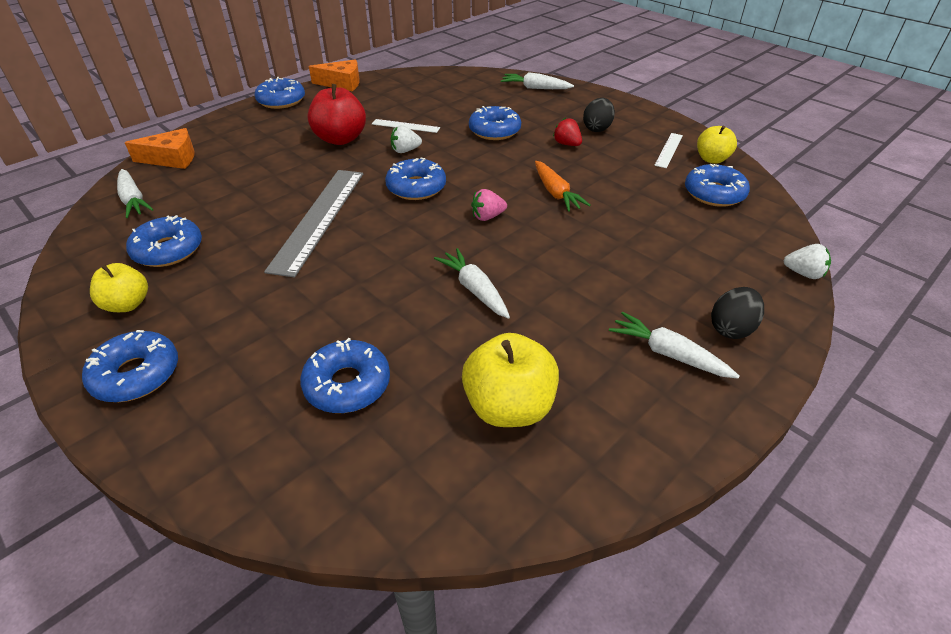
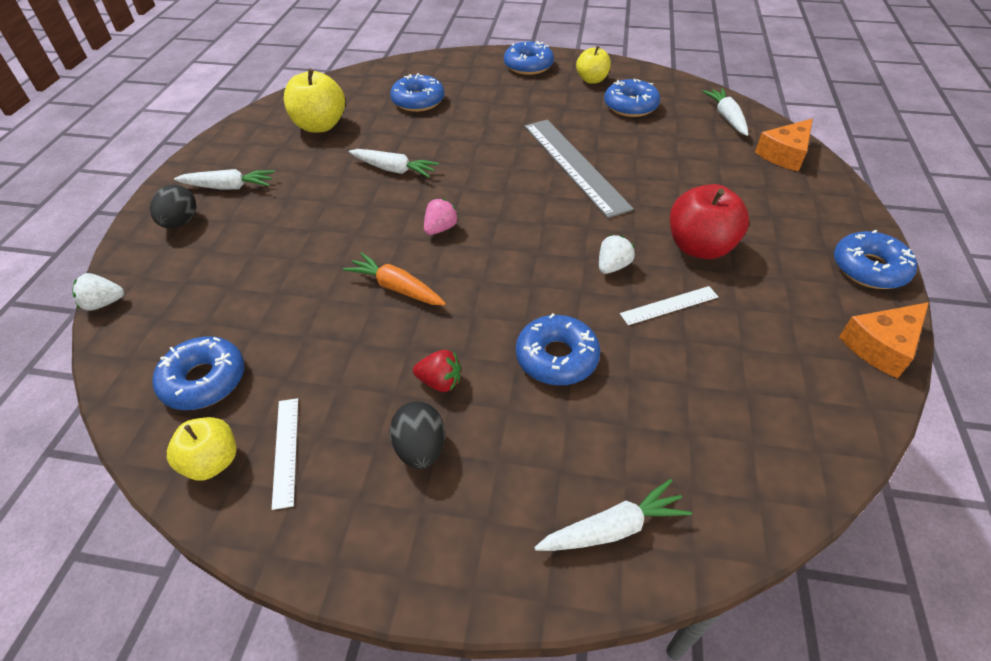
camera: 145 degrees right, 5 degrees up
white carrot [117,169,154,218] -> white carrot turned 60 degrees clockwise [702,88,749,136]
blue donut [385,158,446,200] -> none

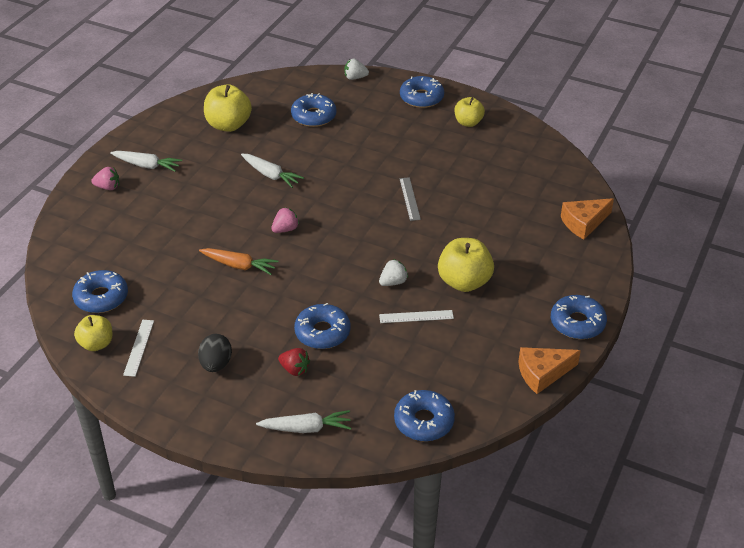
camera: 15 degrees right, 5 degrees down
white strawberry [72,273,124,310] -> white strawberry moved to [344,58,369,80]
black egg [150,185,197,228] -> pink strawberry [91,167,119,190]
orange carrot [343,252,446,305] -> orange carrot turned 150 degrees clockwise [199,248,278,275]
red strawberry [413,350,461,392] -> red strawberry moved to [278,348,310,376]
grey ruler [525,120,634,218] -> grey ruler [399,177,421,221], size x0.47
blue donut [604,79,660,117] -> blue donut moved to [394,390,455,441]
red apple [670,184,749,259] -> yellow apple [438,238,494,292]
white carrot [702,88,749,136] -> none

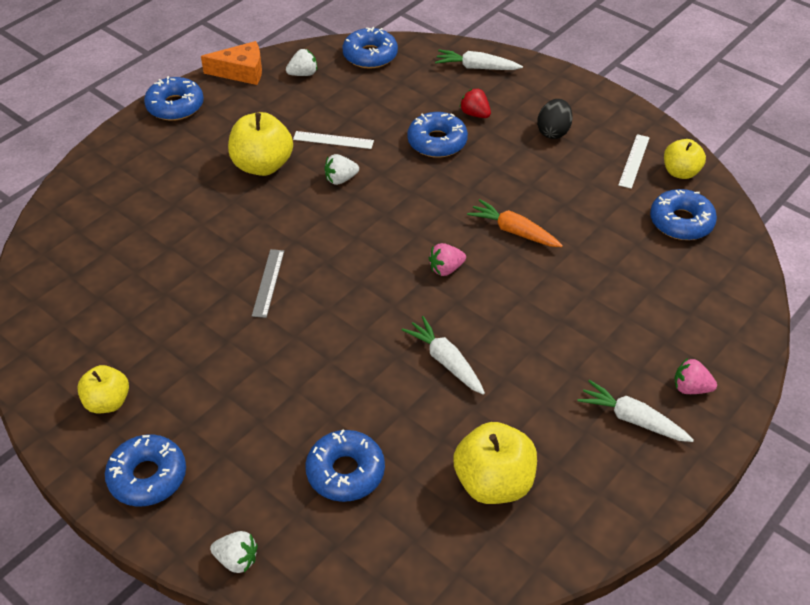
camera: 165 degrees left, 5 degrees up
orange cheese [561,198,614,239] -> none
none -> white strawberry [286,49,317,76]

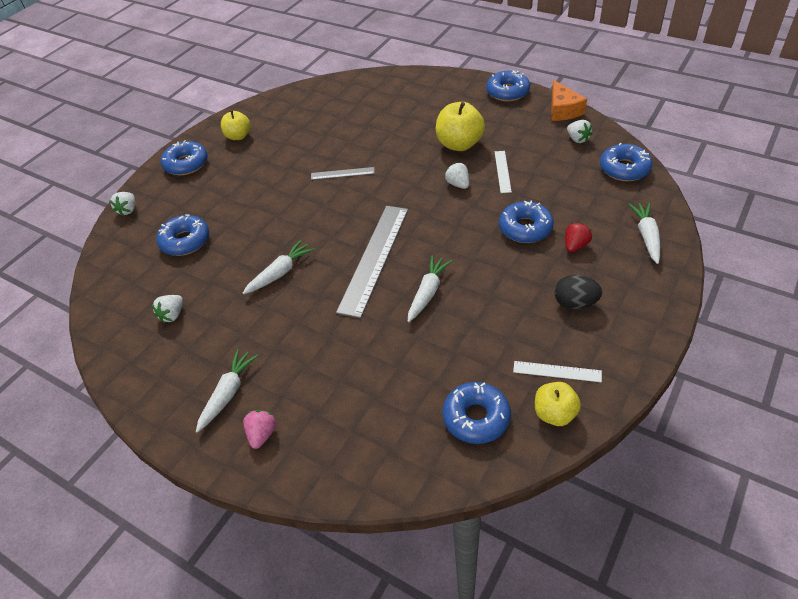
camera: 85 degrees right, 0 degrees up
pink strawberry [429,243,466,276] -> grey ruler [336,206,408,318]
yellow apple [453,422,537,504] -> white strawberry [152,295,183,323]
orange carrot [467,199,563,247] -> white carrot [408,255,452,322]

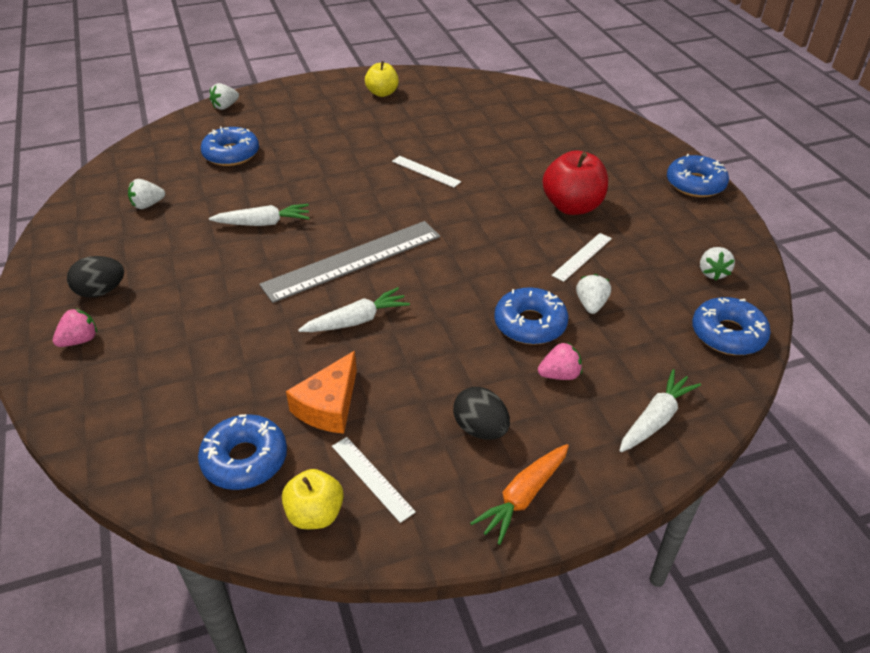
camera: 35 degrees right, 5 degrees down
blue donut [161,140,208,175] -> none
white carrot [196,349,258,433] -> black egg [67,256,124,298]
grey ruler [311,167,375,180] -> white ruler [392,156,461,188]
yellow apple [436,102,485,151] -> red apple [543,150,608,215]
white strawberry [445,163,469,189] -> white strawberry moved to [576,274,611,314]
orange cheese [551,80,587,121] -> orange cheese moved to [286,351,357,434]
red strawberry [565,223,592,252] -> pink strawberry [538,342,582,380]
none -> orange carrot [470,444,569,545]

